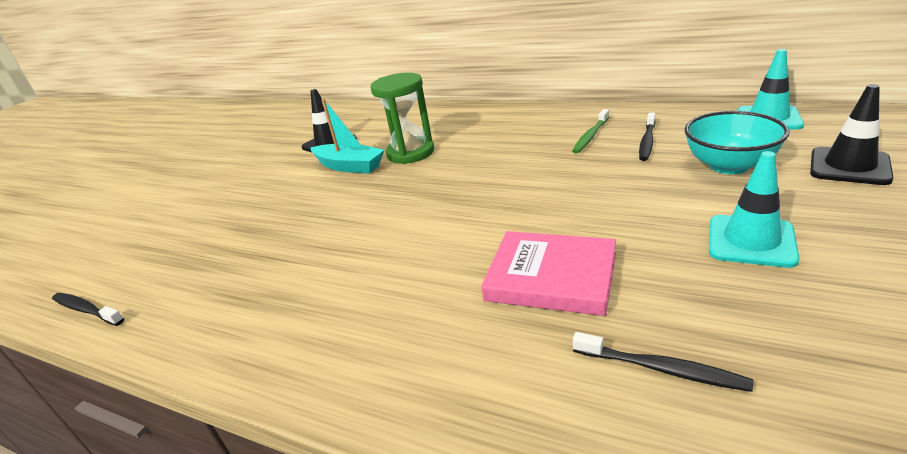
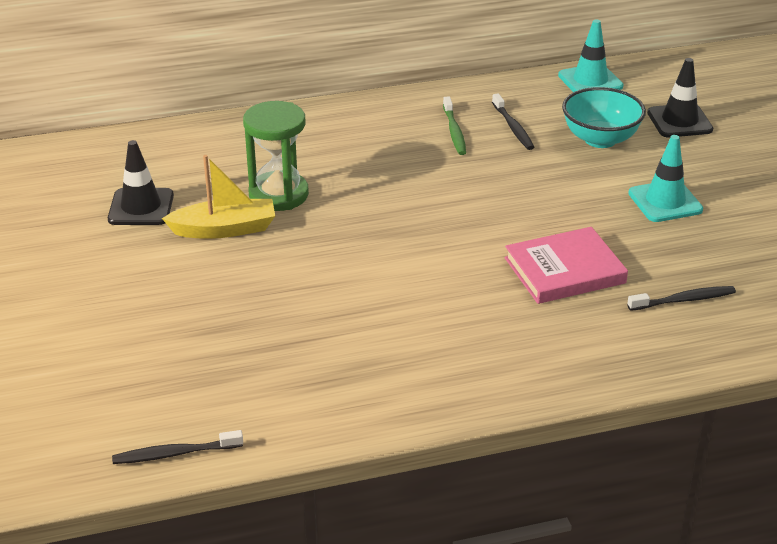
camera: 45 degrees left, 5 degrees up
turquoise boat [310,99,384,173] -> yellow boat [162,155,275,239]

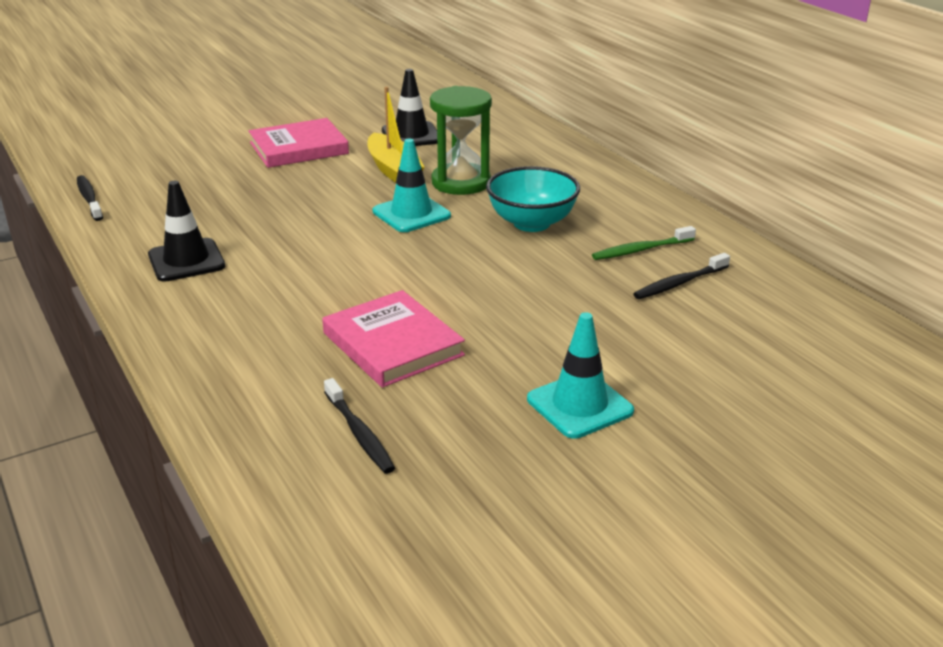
camera: 75 degrees right, 5 degrees down
turquoise traffic cone [558,19,624,92] -> turquoise traffic cone moved to [373,139,451,232]
turquoise bowl [562,87,646,148] -> turquoise bowl moved to [486,166,580,232]
black traffic cone [647,58,713,137] -> black traffic cone moved to [148,181,225,282]
none -> pink book [249,118,349,168]

